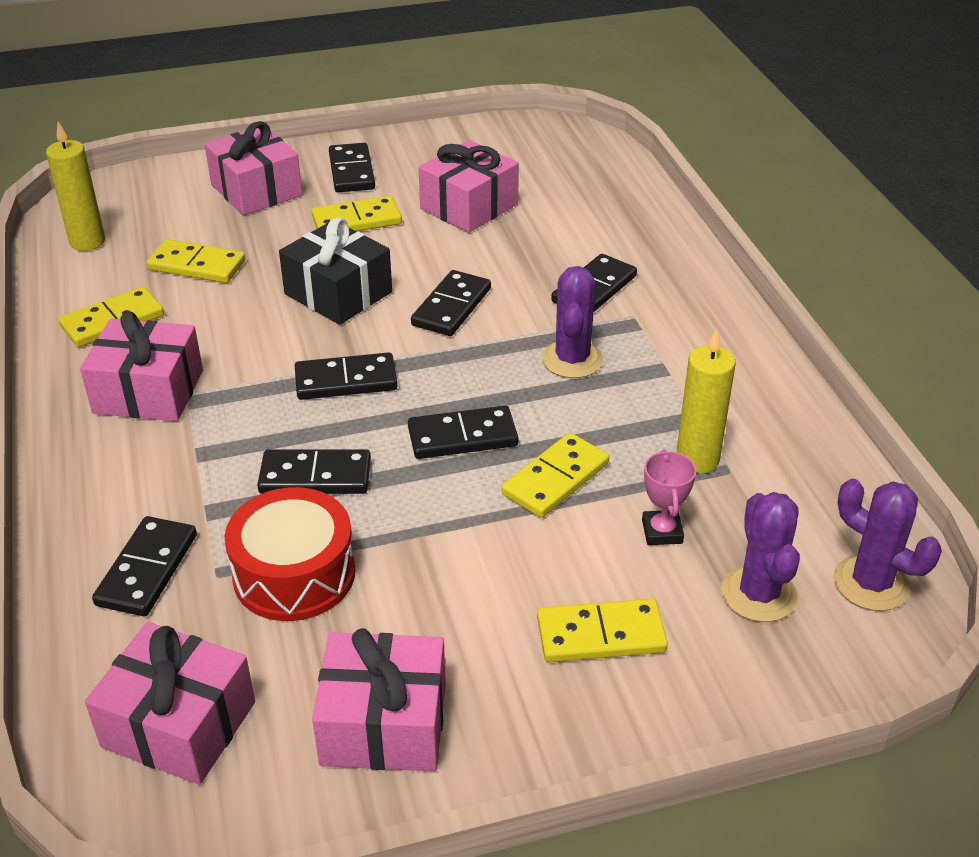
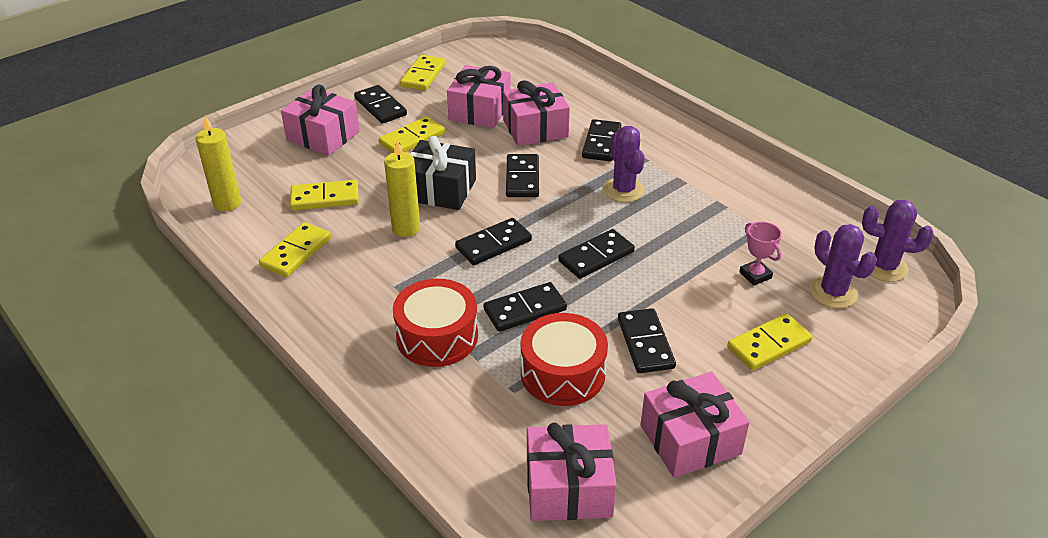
camera: 25 degrees left, 0 degrees up
pink gift [80,312,203,421] -> pink gift moved to [503,80,570,146]
black domino [92,516,197,616] -> black domino moved to [618,308,676,373]
yellow domino [502,433,609,518] -> yellow domino moved to [400,55,446,91]
yellow candle [676,329,736,474] -> yellow candle moved to [384,140,420,237]
none -> red drum [393,279,478,367]

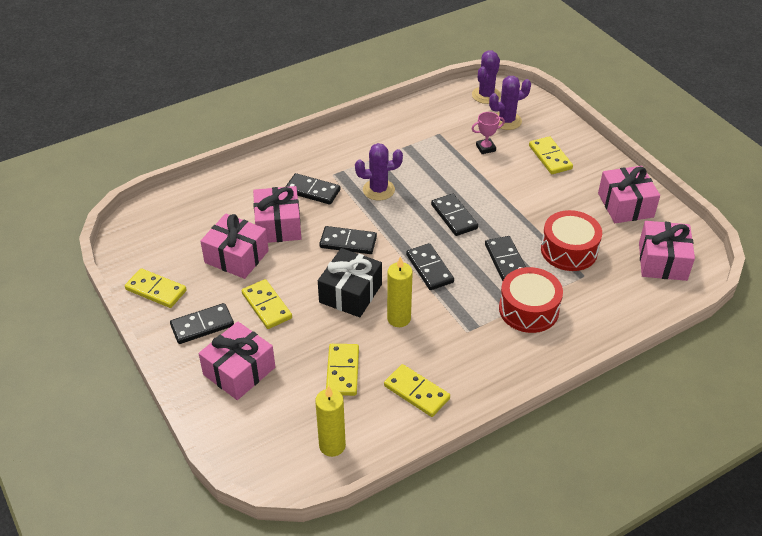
camera: 80 degrees left, 5 degrees up
black domino [618,308,676,373] -> none

